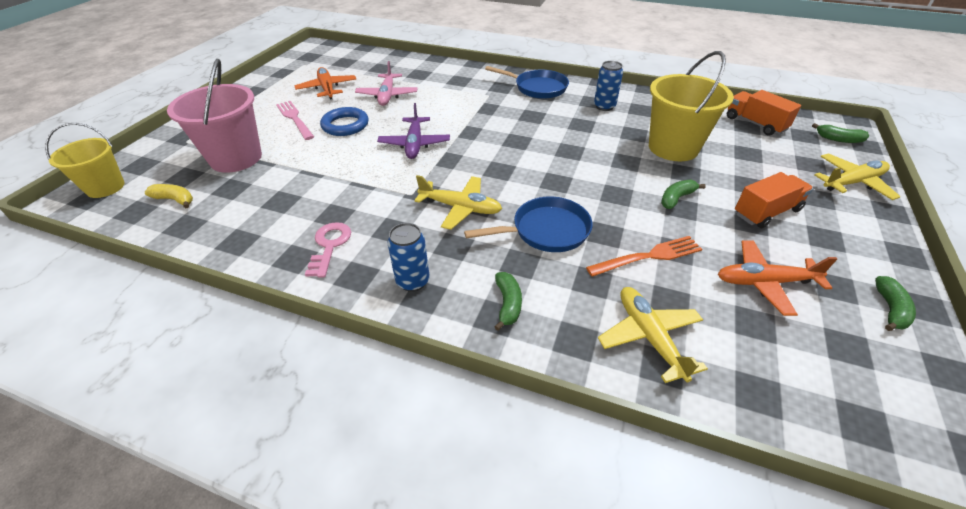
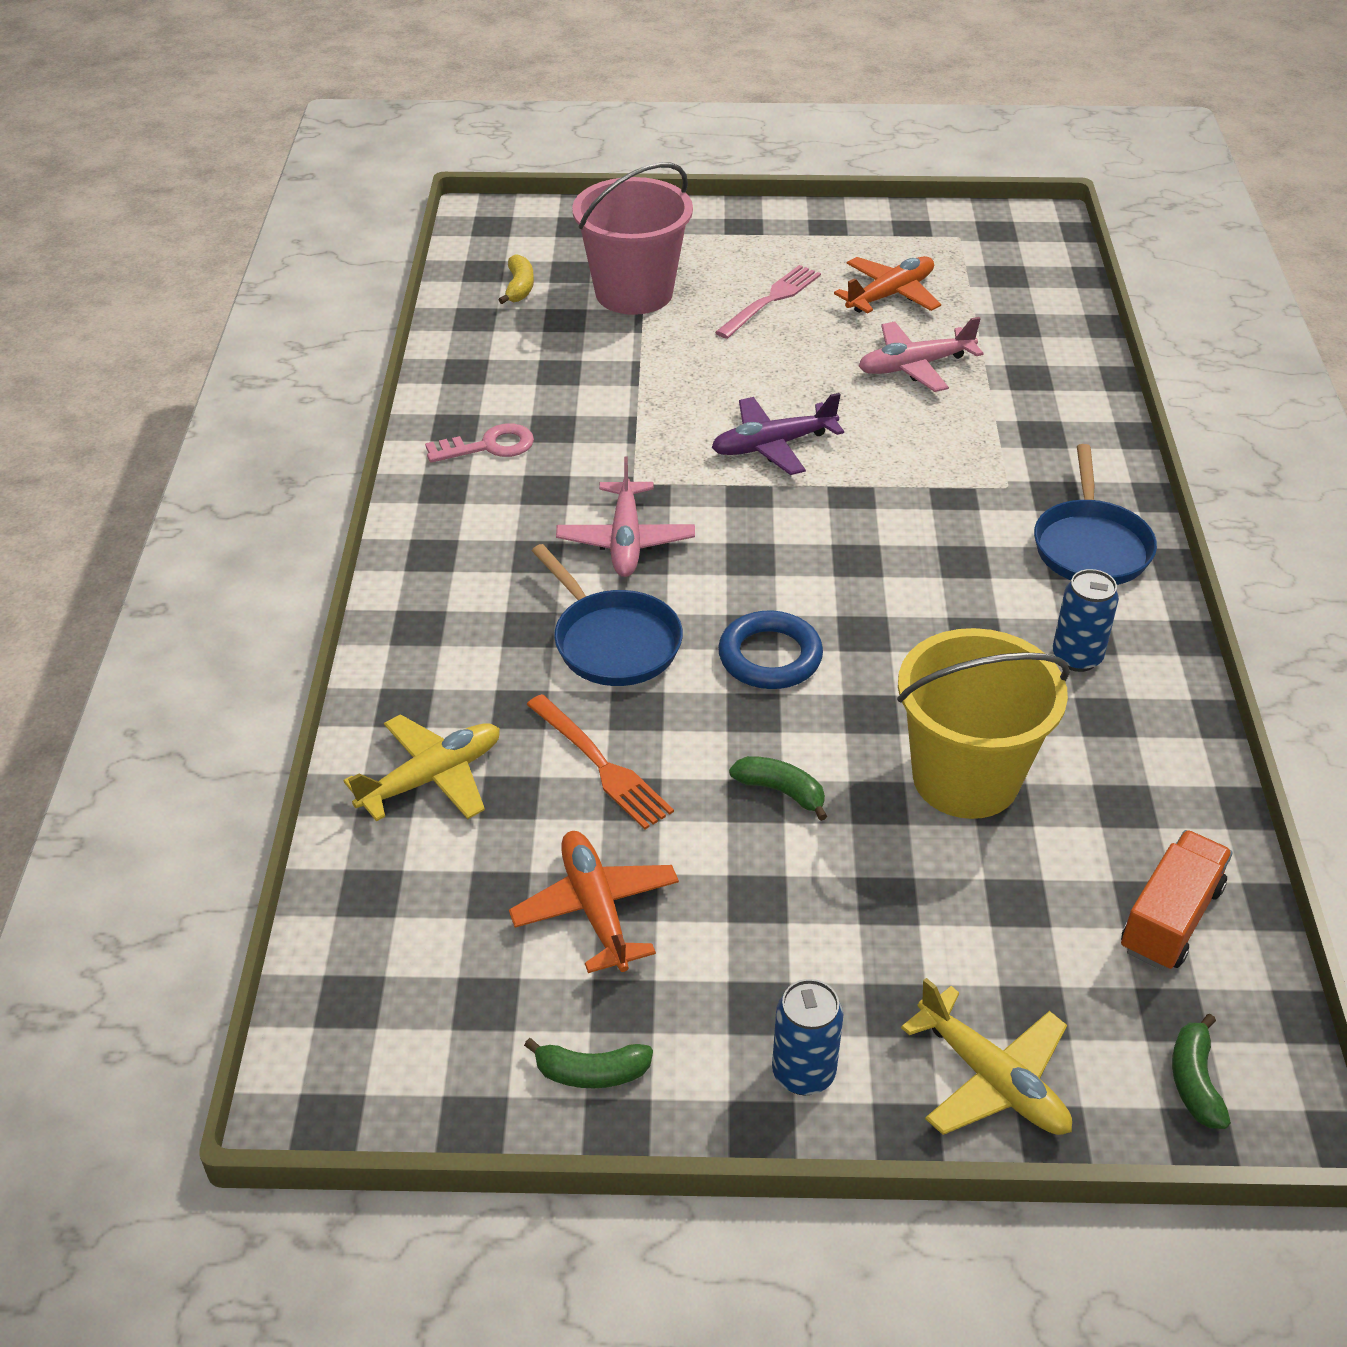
camera: 70 degrees right, 0 degrees up
yellow bucket [45,123,124,198] -> none
blue ring [320,107,369,136] -> blue ring moved to [718,610,823,689]
blue can [388,223,430,292] -> blue can moved to [772,979,843,1095]
yellow plane [414,175,502,230] -> pink plane [556,457,695,577]
green banana [494,272,522,331] -> none
orange truck [735,172,813,228] -> none

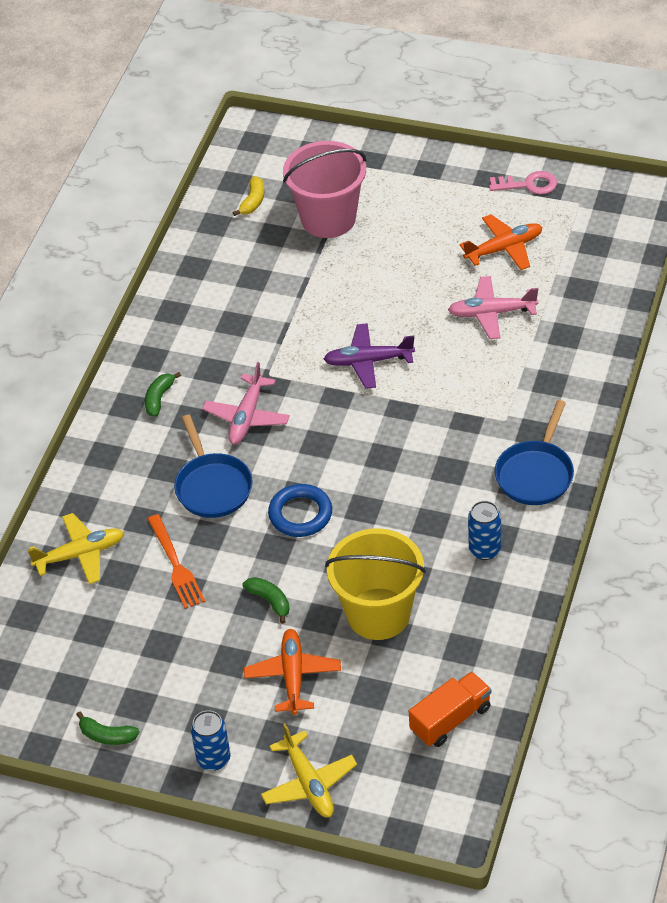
camera: 20 degrees right, 5 degrees up
pink key [425,423,534,463] -> pink key moved to [489,171,557,194]
orange plane [509,831,679,973] -> orange plane moved to [244,629,341,715]
pink fork [715,265,821,339] -> none
green banana [1172,1014,1231,1129] -> green banana moved to [145,372,181,417]

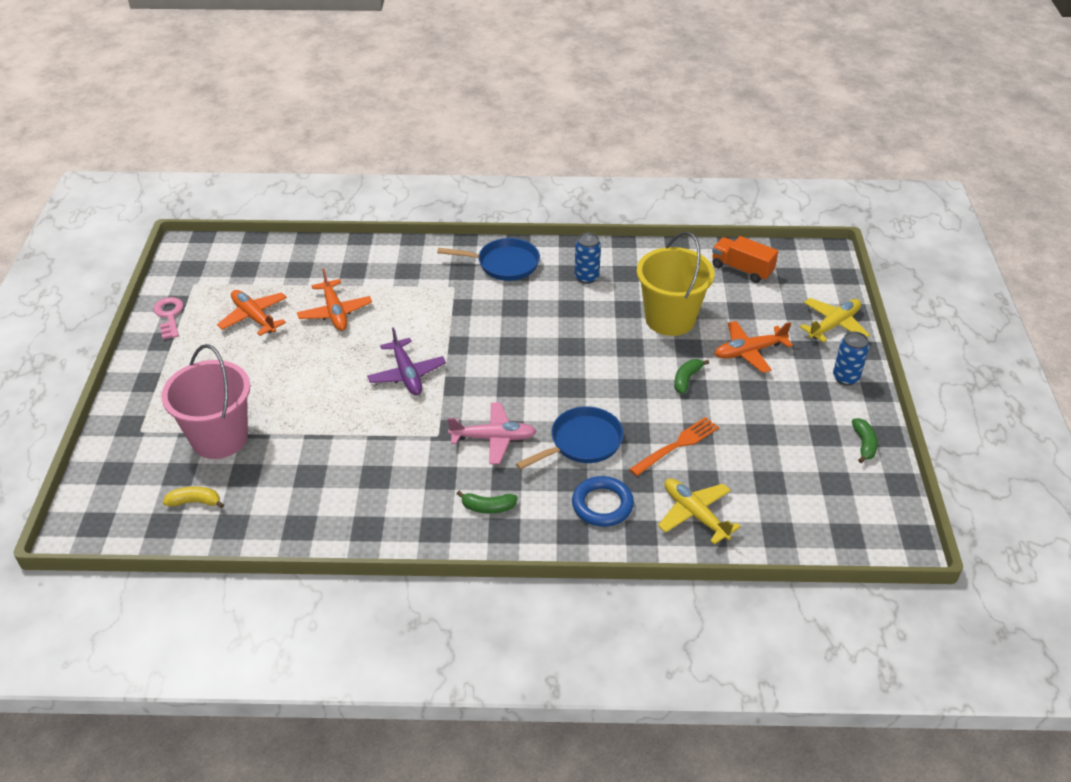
camera: 110 degrees left, 5 degrees down
blue ring [268,484,332,537] -> blue ring moved to [572,476,634,527]
pink plane [448,276,538,339] -> orange plane [297,268,372,331]

